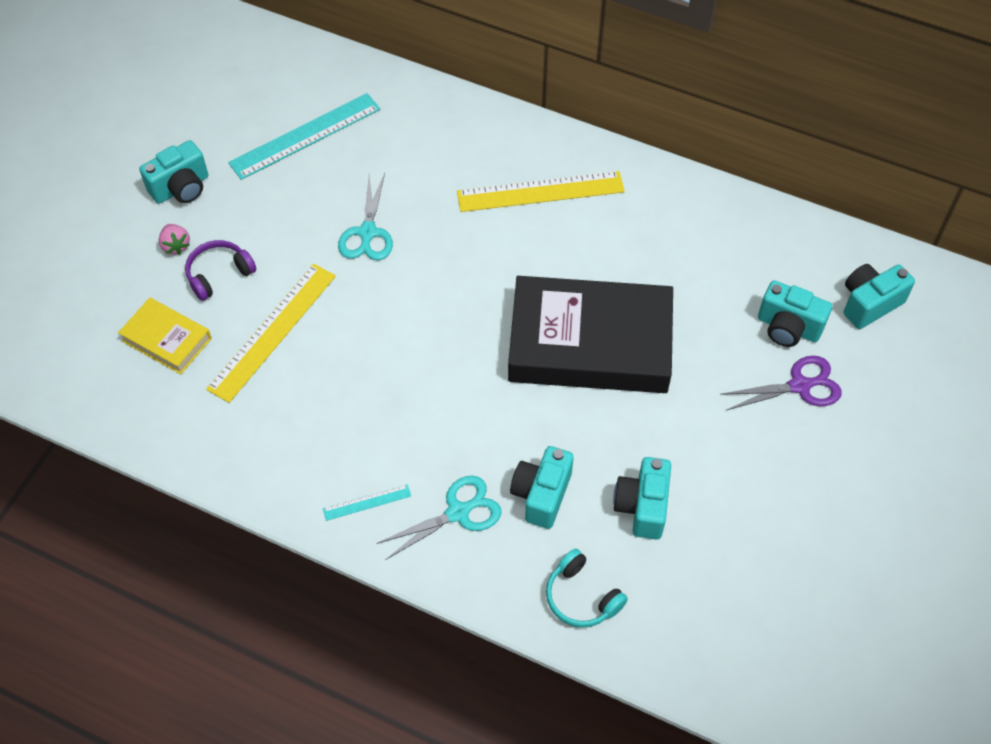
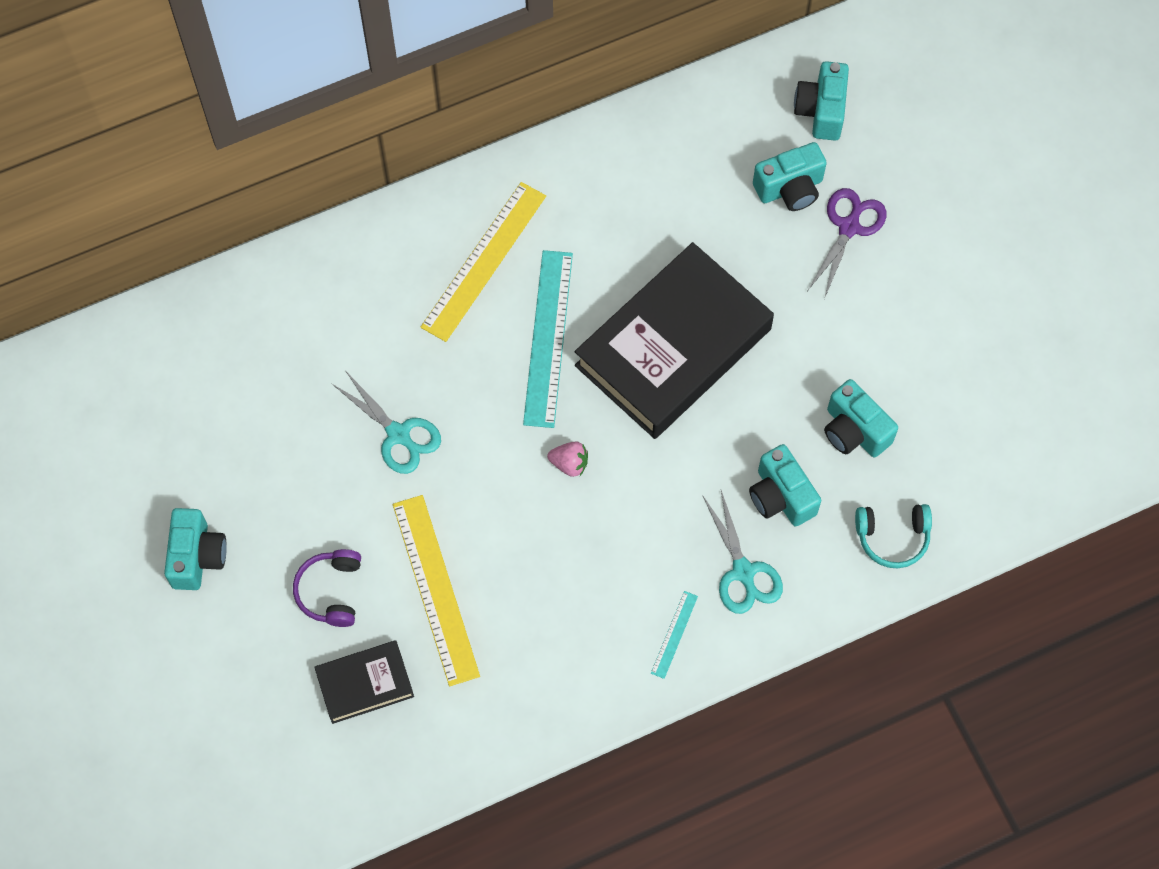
camera: 50 degrees left, 10 degrees up
yellow book [118,298,212,374] -> black book [314,640,414,724]
pink strawberry [159,224,190,255] -> pink strawberry moved to [547,441,588,477]
turquoise ruler [228,93,381,180] -> turquoise ruler moved to [523,250,573,428]
turquoise scissors [376,476,502,560] -> turquoise scissors turned 150 degrees clockwise [702,490,783,614]

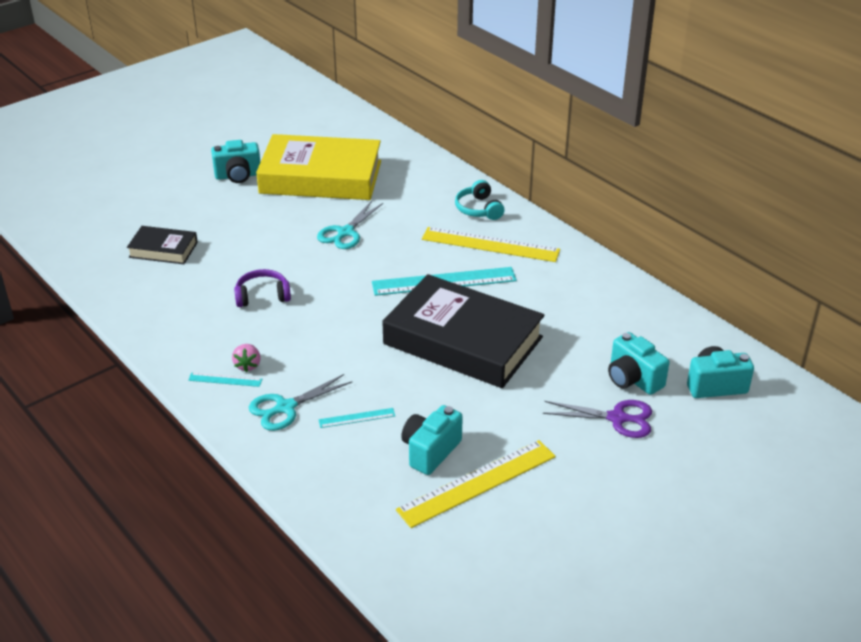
camera: 75 degrees right, 30 degrees down
purple headphones [293,549,361,627] -> purple headphones moved to [234,269,291,307]
black book [314,640,414,724] -> black book turned 45 degrees counterclockwise [127,226,198,264]
yellow ruler [393,495,480,686] -> yellow ruler moved to [396,440,556,528]
pink strawberry [547,441,588,477] -> pink strawberry moved to [232,344,261,372]
turquoise camera [749,444,821,526] -> turquoise ruler [319,408,395,428]
turquoise headphones [855,504,932,568] -> turquoise headphones moved to [455,180,504,220]
none -> yellow book [256,134,381,200]

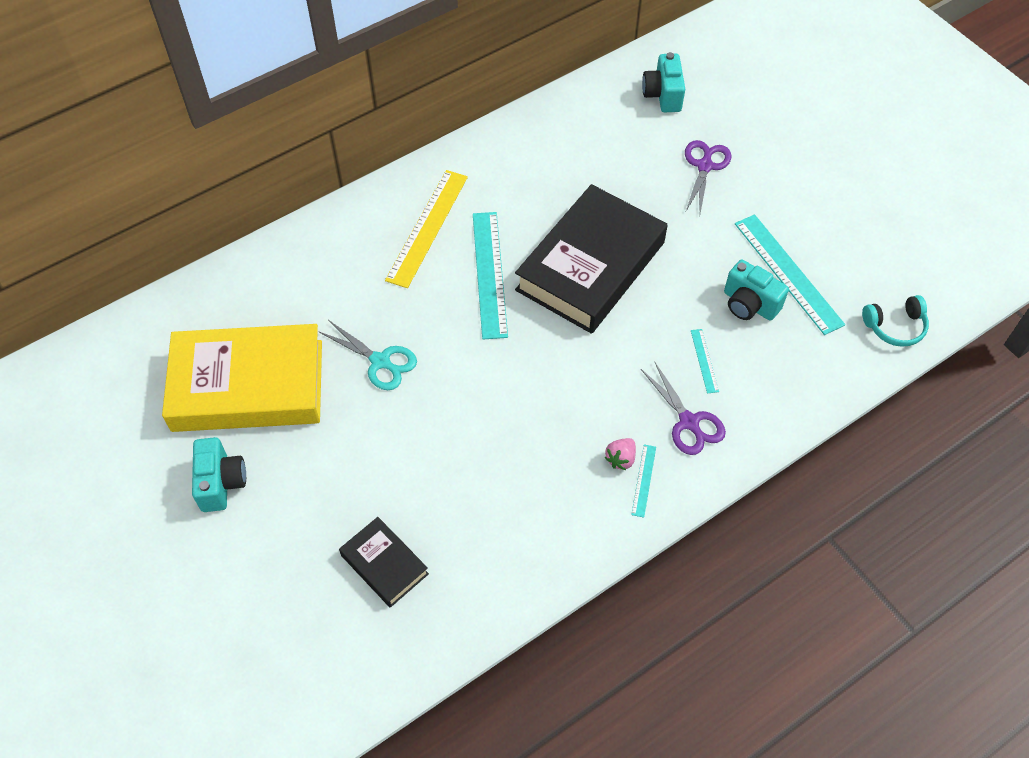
camera: 85 degrees left, 20 degrees up
black book [127,226,198,264] -> black book turned 60 degrees counterclockwise [339,517,429,608]
pink strawberry [232,344,261,372] -> pink strawberry turned 120 degrees clockwise [604,438,636,470]
purple headphones [234,269,291,307] -> none
turquoise scissors [249,374,353,431] -> purple scissors [641,361,726,455]
yellow book [256,134,381,200] -> yellow book turned 75 degrees clockwise [162,324,322,432]
yellow ruler [396,440,556,528] -> turquoise ruler [735,214,845,335]
turquoise headphones [455,180,504,220] -> turquoise headphones moved to [862,295,929,347]
turquoise camera [608,332,670,395] -> none

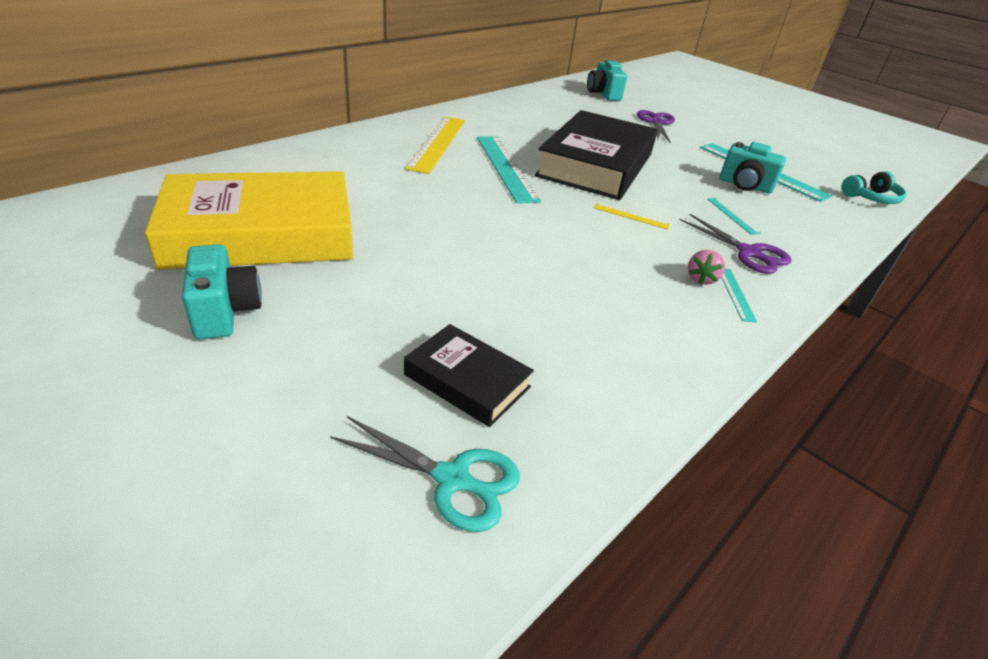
camera: 15 degrees left, 20 degrees down
turquoise scissors [318,320,417,390] -> turquoise scissors moved to [330,416,520,532]
none -> yellow ruler [594,203,670,230]

